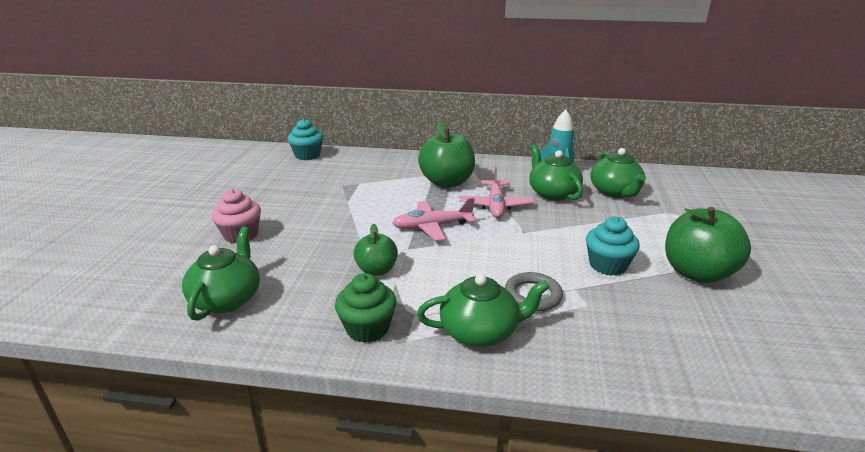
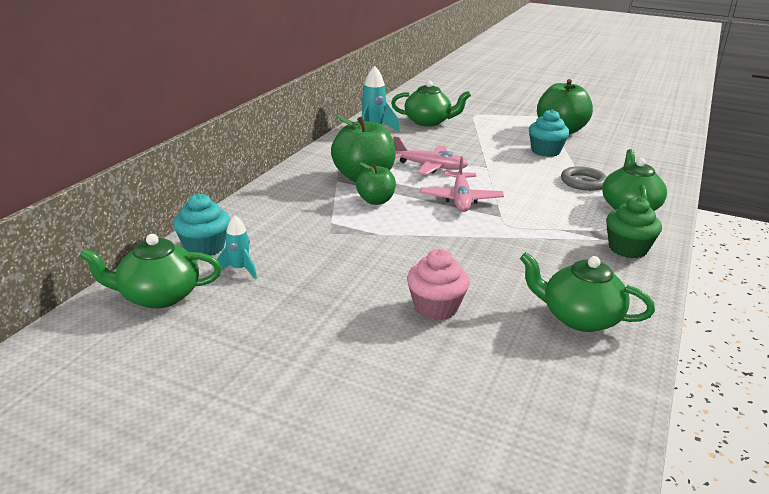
camera: 75 degrees left, 0 degrees up
green apple [354,224,398,276] -> green apple moved to [356,163,396,205]
green teapot [529,144,583,201] -> green teapot moved to [79,234,222,309]
none -> turquoise rocket [217,215,257,279]

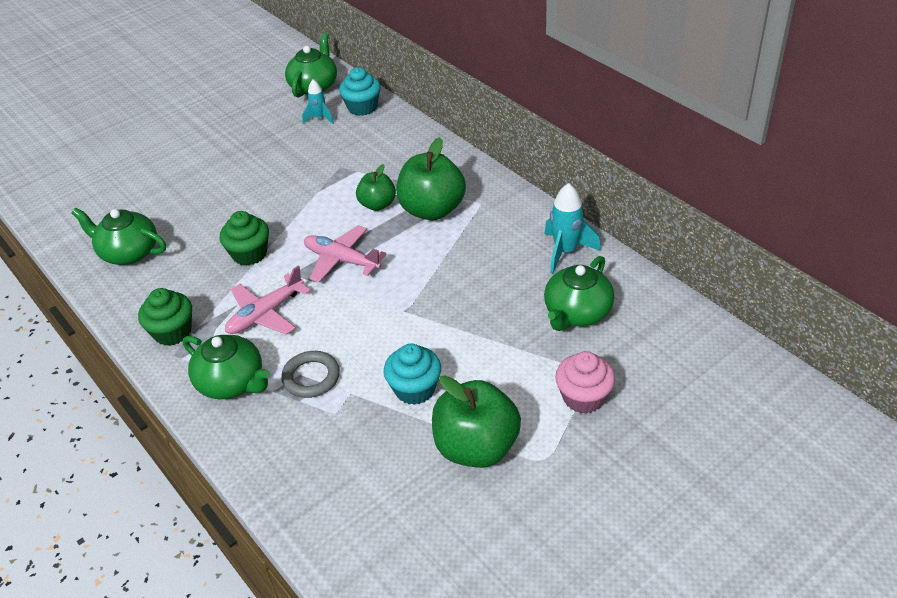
camera: 120 degrees right, 15 degrees up
pink plane [393,136,468,175] -> pink plane moved to [225,266,311,335]
pink cupcake [407,249,470,320] -> pink cupcake moved to [555,351,615,414]
green teapot [520,252,655,332] -> green teapot turned 120 degrees counterclockwise [71,208,166,265]
none -> green cupcake [219,211,269,266]

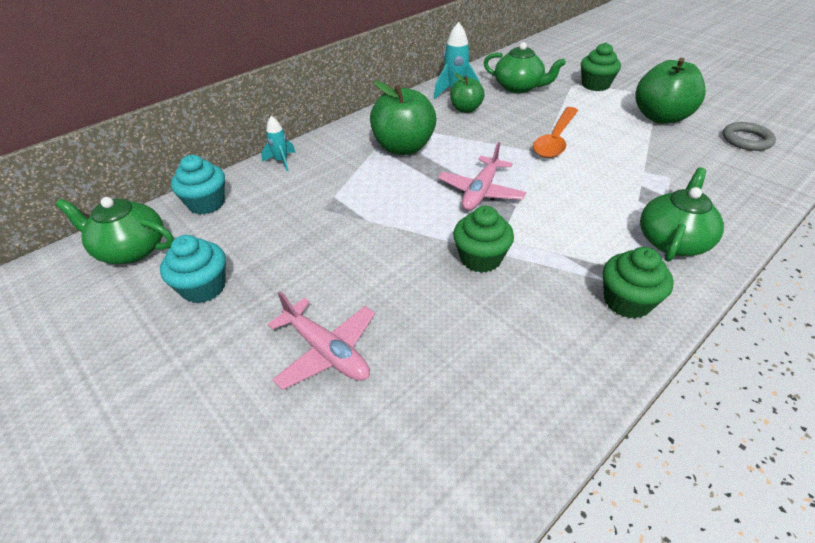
camera: 95 degrees left, 0 degrees up
green teapot [71,208,166,265] -> none
pink plane [225,266,311,335] -> pink plane moved to [268,291,375,390]
grey ring [281,351,340,398] -> grey ring moved to [723,122,776,151]
turquoise rocket [302,80,334,124] -> turquoise rocket moved to [261,116,296,171]
green apple [356,164,396,211] -> green apple moved to [450,73,484,113]
turquoise cupcake [384,344,441,405] -> turquoise cupcake moved to [160,235,226,303]
pink cupcake [555,351,615,414] -> green cupcake [581,43,621,91]
none -> orange spoon [533,107,578,158]

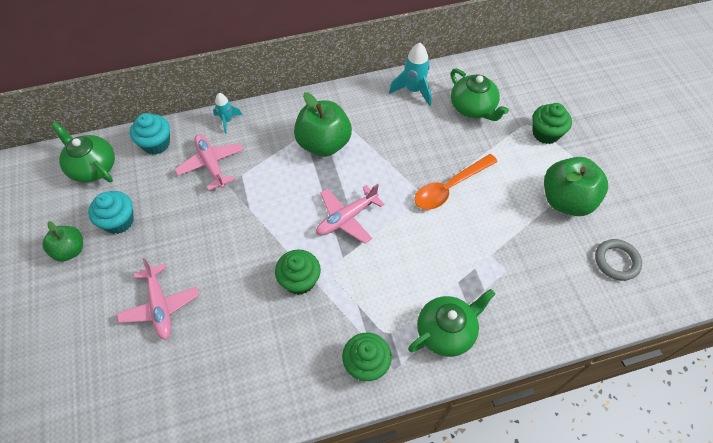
camera: 25 degrees right, 15 degrees up
green apple [450,73,484,113] -> green apple moved to [42,221,83,262]
none -> pink plane [175,134,244,191]

